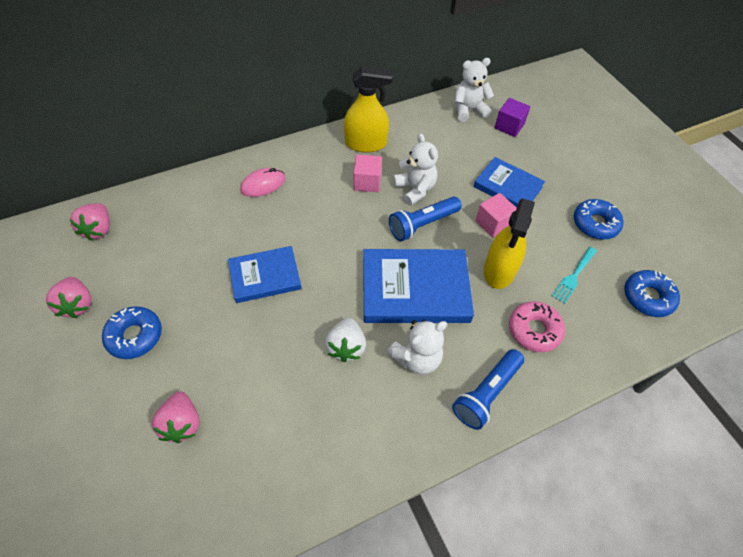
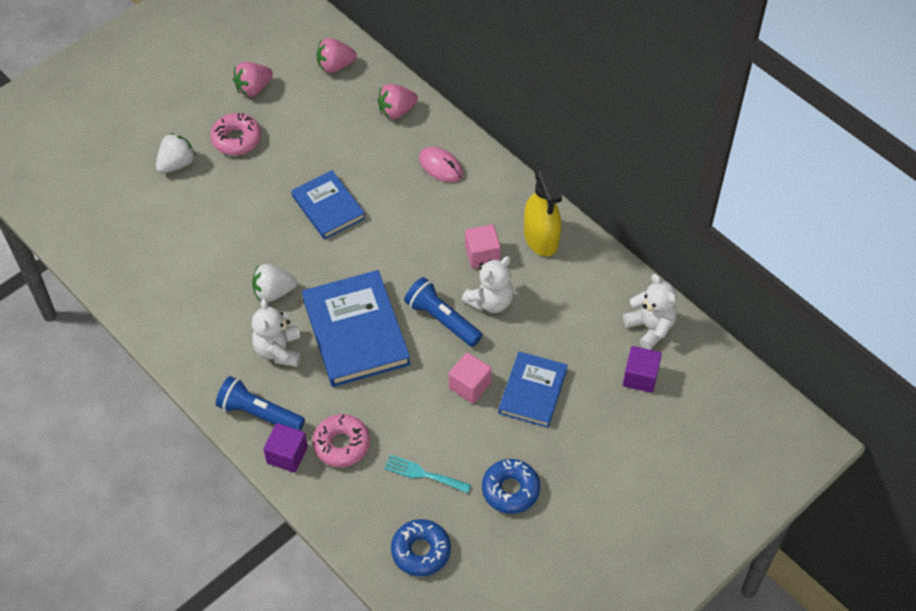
camera: 75 degrees right, 0 degrees up
blue donut [102,306,162,359] -> pink donut [210,113,261,155]
pink strawberry [152,391,200,443] -> pink strawberry moved to [377,84,418,119]
white teddy bear [387,319,447,375] -> white teddy bear turned 45 degrees clockwise [252,298,301,367]
yellow spray bottle [484,198,535,289] -> none
none -> white strawberry [156,133,196,173]
none -> purple cube [263,423,308,473]

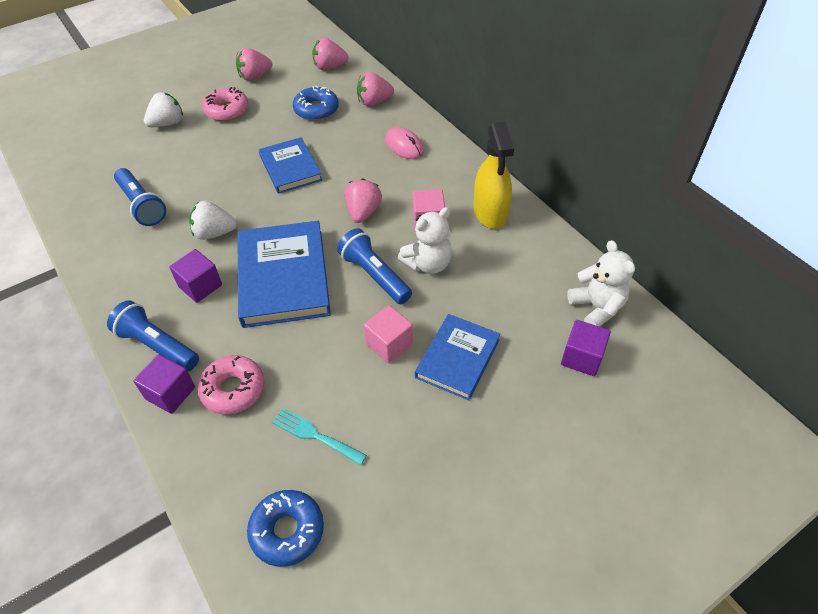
camera: 10 degrees right, 5 degrees down
white teddy bear [252,298,301,367] -> purple cube [169,249,222,303]
blue donut [482,459,540,514] -> blue donut moved to [293,86,339,121]
none -> blue flashlight [114,168,166,226]
none -> pink strawberry [344,179,382,223]

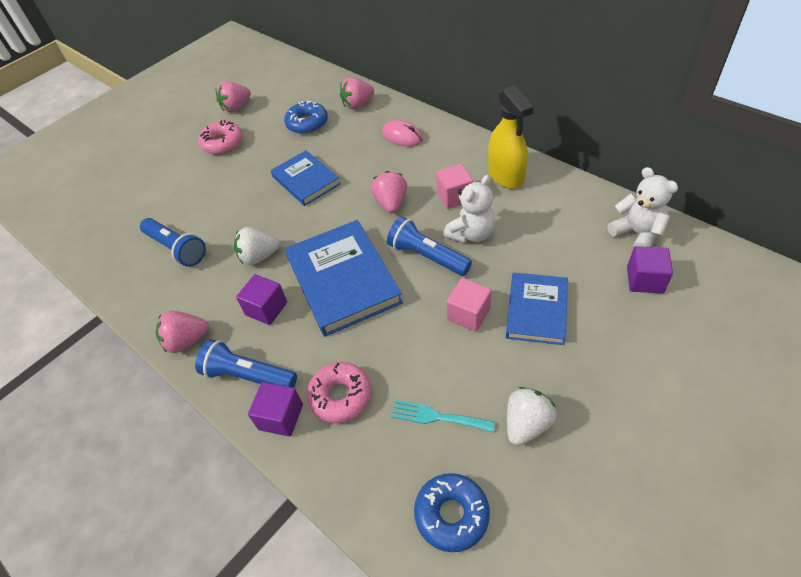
camera: 10 degrees left, 0 degrees up
white strawberry [144,92,183,127] -> white strawberry moved to [507,387,557,446]
pink strawberry [312,38,348,70] -> pink strawberry moved to [156,311,209,353]

